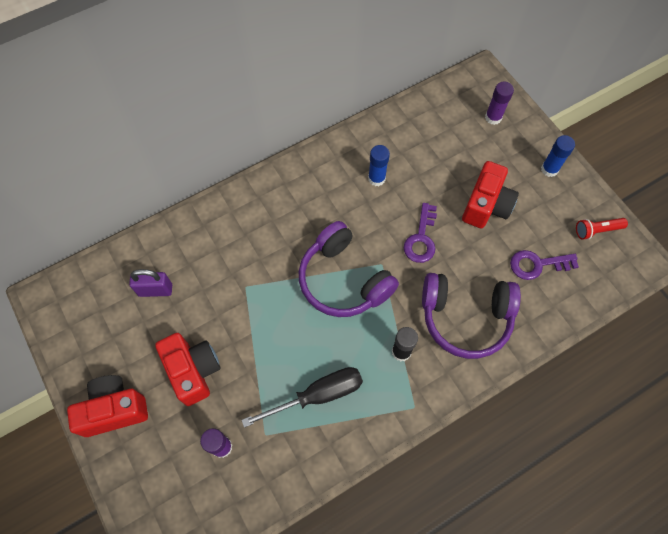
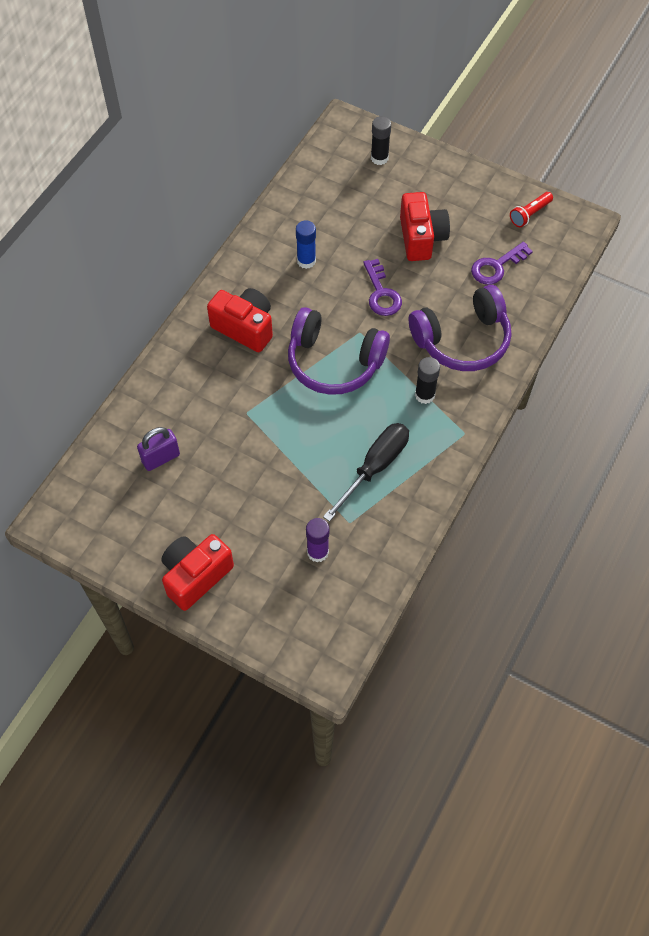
camera: 30 degrees left, 5 degrees down
red camera [155,333,221,406] -> red camera moved to [207,288,273,352]
purple glue stick [485,81,514,125] -> black glue stick [371,116,391,165]
blue glue stick [541,135,575,177] -> none

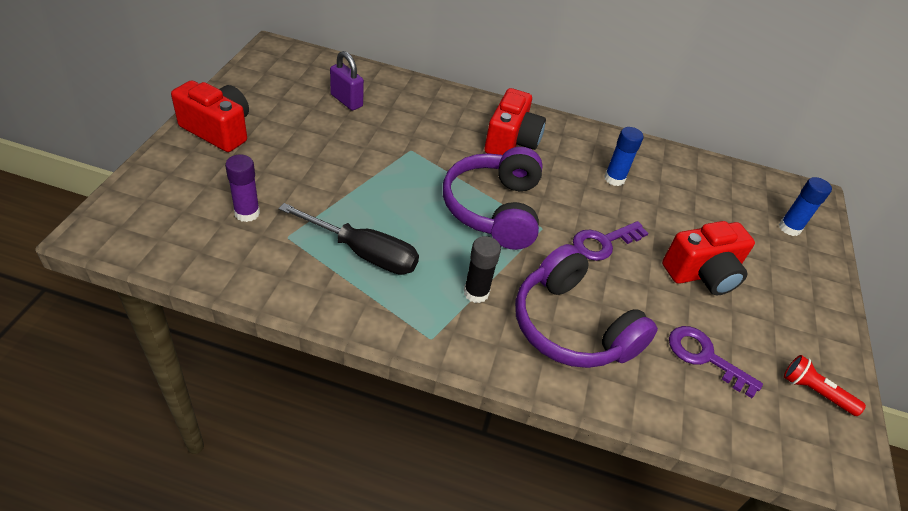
camera: 70 degrees right, 15 degrees down
black glue stick [371,116,391,165] -> blue glue stick [779,177,832,236]

